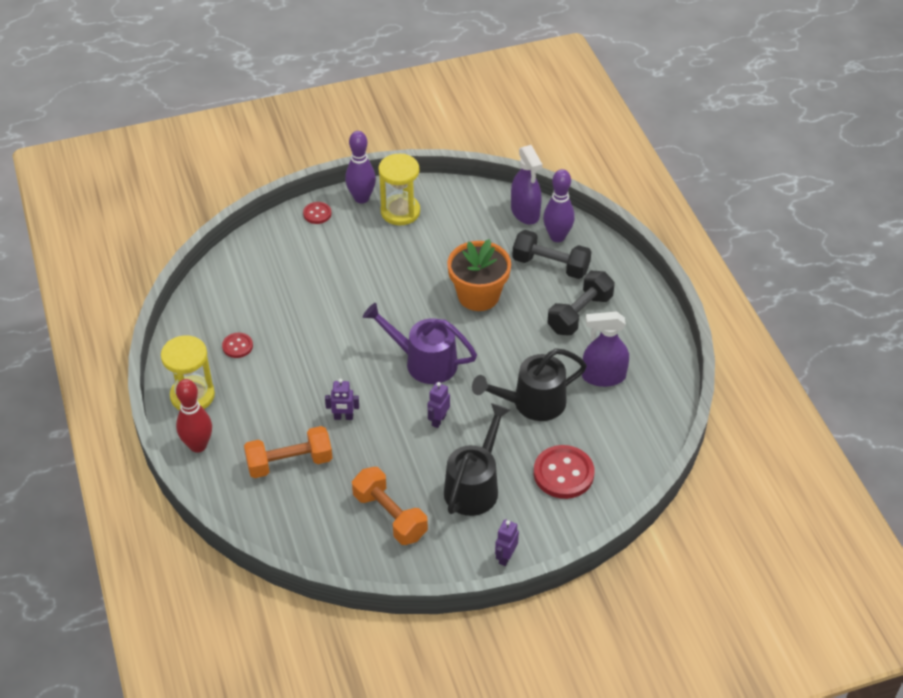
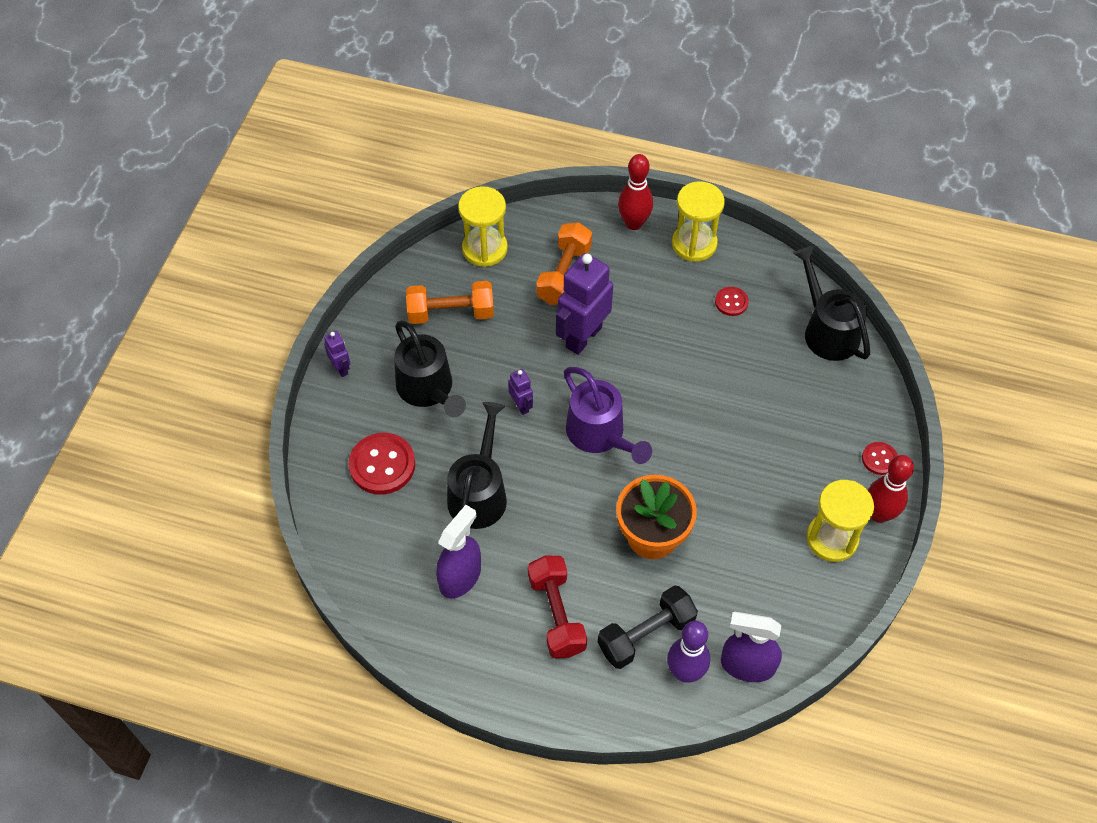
camera: 125 degrees right, 10 degrees up
purple robot [325,379,359,420] -> purple robot [556,253,613,355], size x2.13
purple bowling pin [345,131,376,203] -> red bowling pin [868,455,914,523]
purple watering can [363,303,477,384] -> purple watering can turned 90 degrees clockwise [564,367,652,464]
black dumbbell [547,271,615,336] -> red dumbbell [528,556,587,658]
none -> yellow hourglass [458,186,508,267]
none -> black watering can [793,246,870,361]

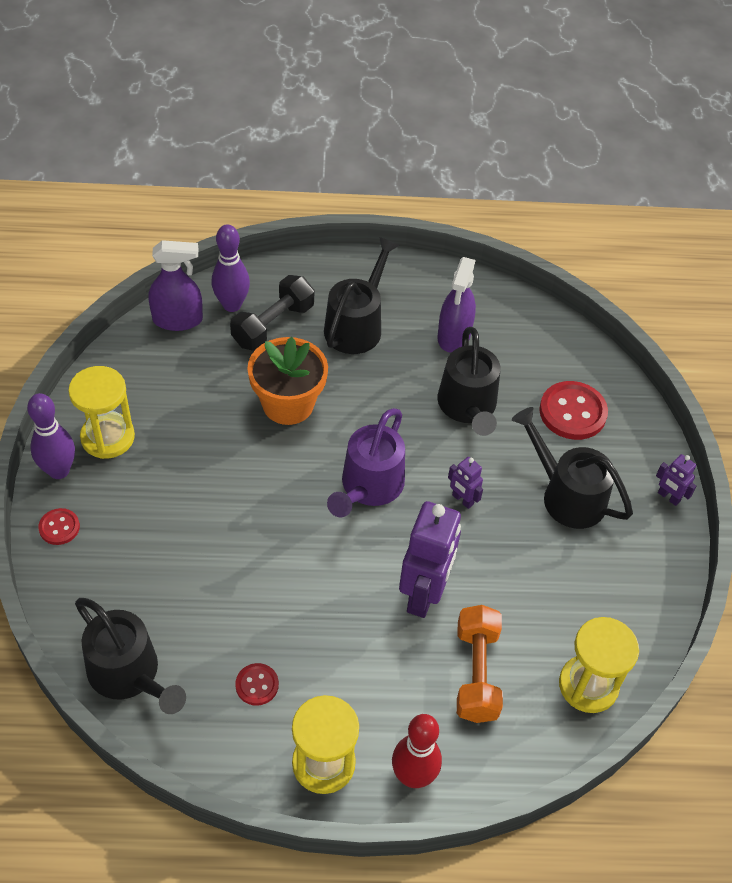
camera: 160 degrees right, 5 degrees down
orange dumbbell [406,281,494,324] -> none
red dumbbell [528,556,587,658] -> black watering can [324,237,400,354]
purple watering can [564,367,652,464] -> purple watering can turned 105 degrees counterclockwise [327,408,405,517]
red bowling pin [868,455,914,523] -> purple bowling pin [27,393,75,479]

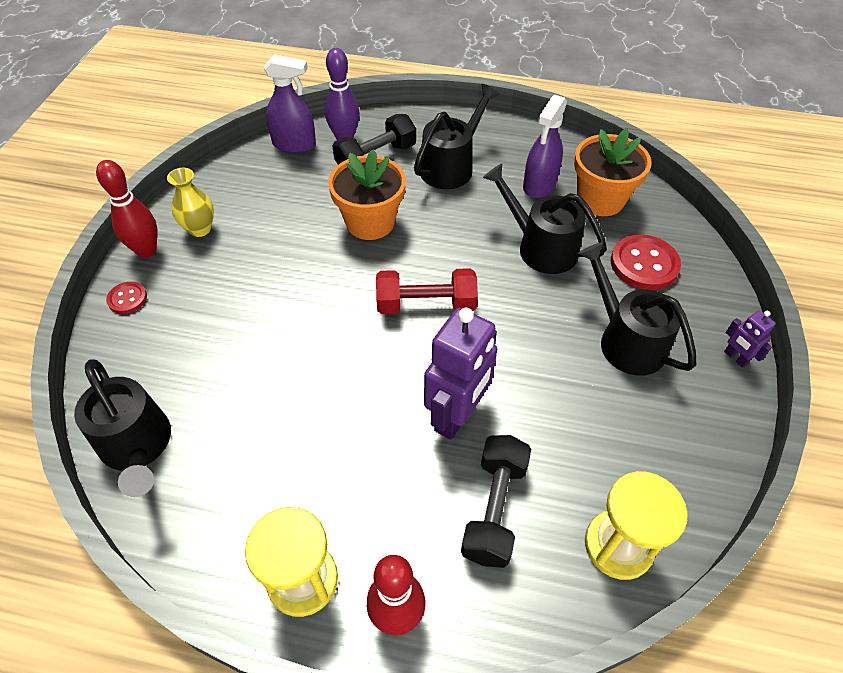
camera: 15 degrees right, 0 degrees up
purple bowling pin [27,393,75,479] -> red bowling pin [96,160,158,258]
yellow hourglass [68,366,135,459] -> yellow vase [167,168,214,237]
red button [235,663,279,706] -> none
purple watering can [327,408,405,517] -> red dumbbell [376,268,478,314]
black watering can [437,327,500,436] -> black watering can turned 120 degrees clockwise [483,164,607,274]
purple robot [448,457,483,509] -> none
orange dumbbell [457,605,503,723] -> black dumbbell [461,435,531,568]
none -> orange flower pot [574,129,652,216]

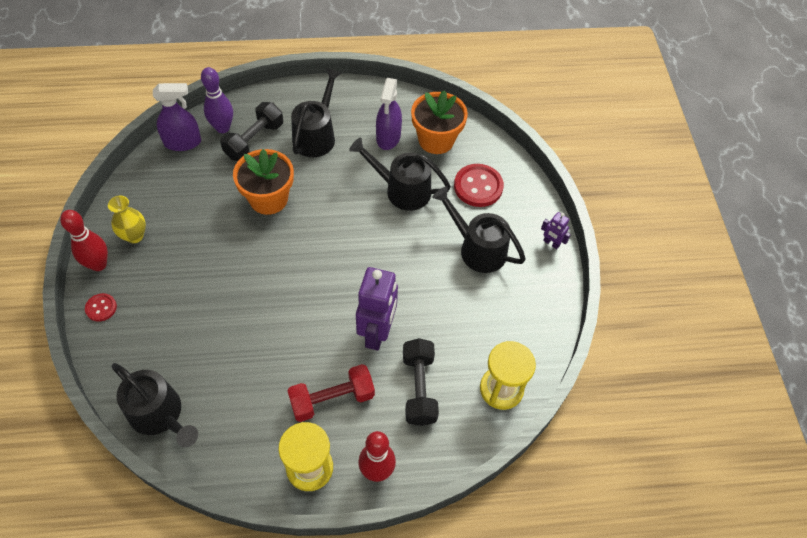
camera: 20 degrees left, 5 degrees up
red dumbbell [376,268,478,314] -> red dumbbell moved to [287,364,375,422]

